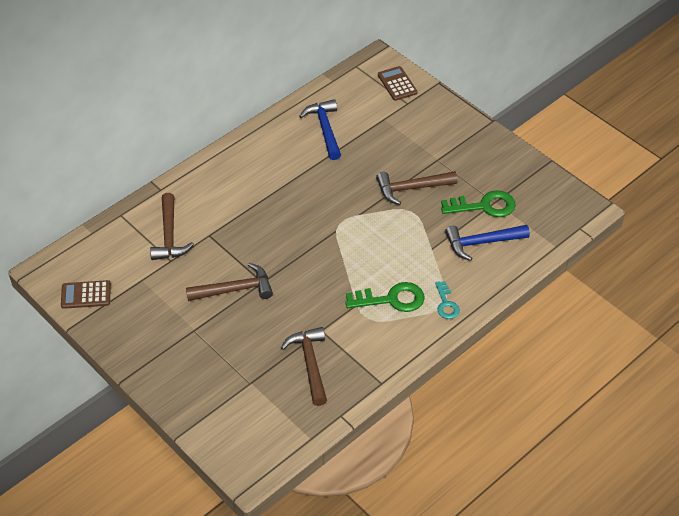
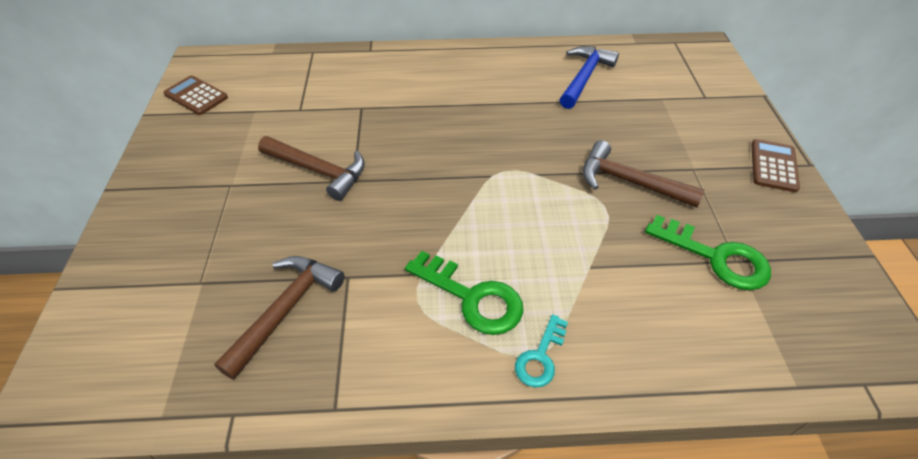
camera: 40 degrees right, 0 degrees up
brown hammer [150,193,194,260] -> none
brown calculator [378,66,418,101] -> brown calculator moved to [751,139,800,192]
blue hammer [445,225,530,261] -> none

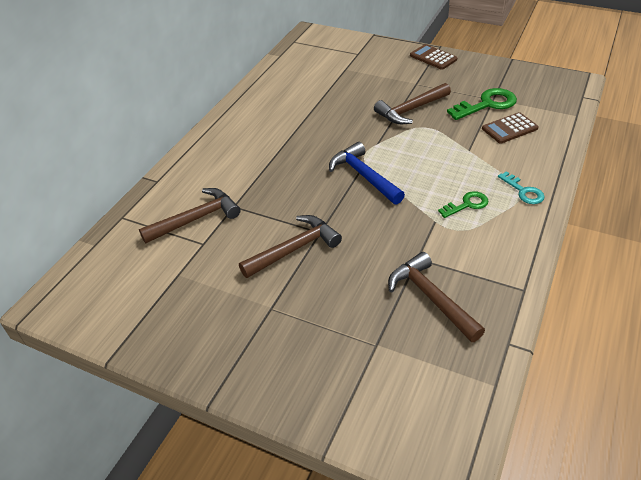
camera: 60 degrees left, 5 degrees down
brown calculator [163,76,228,115] -> brown calculator moved to [482,112,539,144]
green key [405,251,523,335] -> green key [438,191,488,218], size x0.60
blue hammer [559,46,619,109] -> blue hammer moved to [329,142,405,204]
none -> brown hammer [139,188,240,243]

